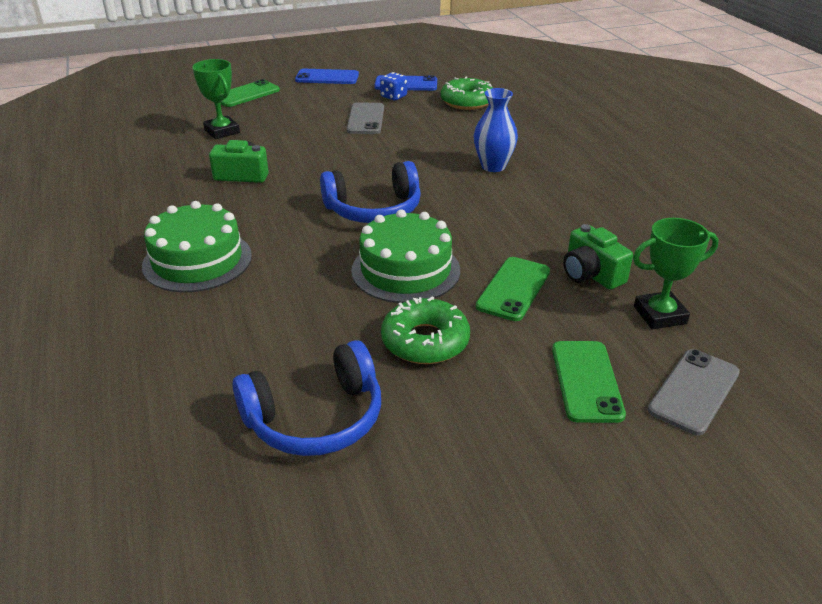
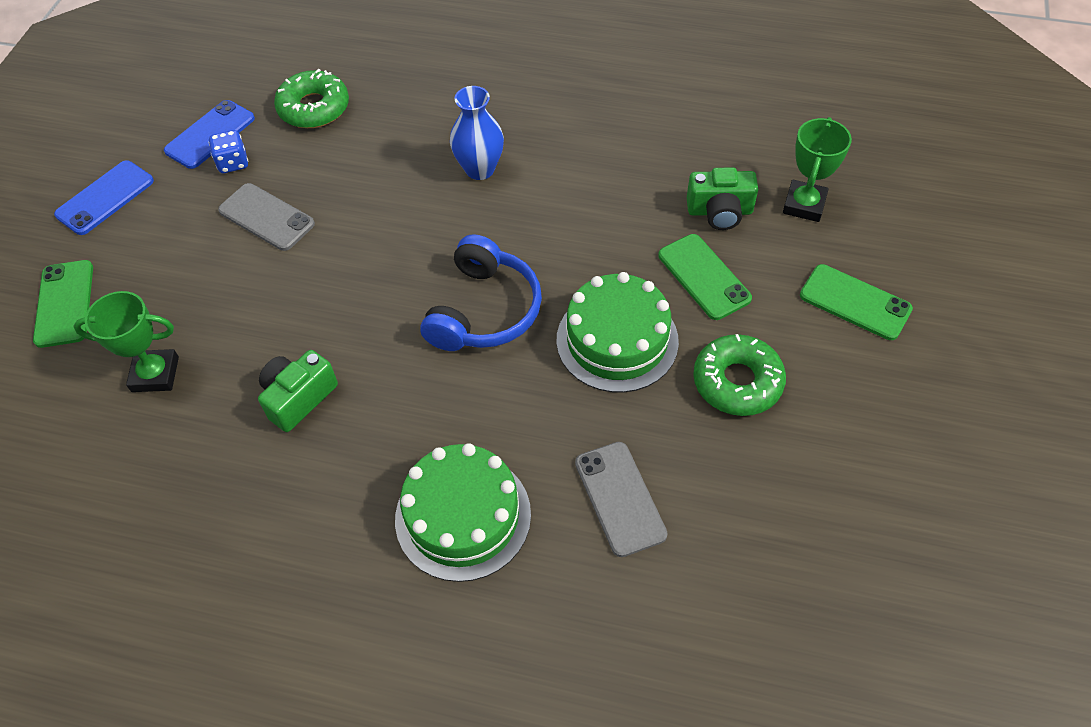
camera: 55 degrees left, 20 degrees up
blue headphones [232,340,381,456] -> none
grey phone [648,349,740,435] -> grey phone moved to [575,442,668,557]

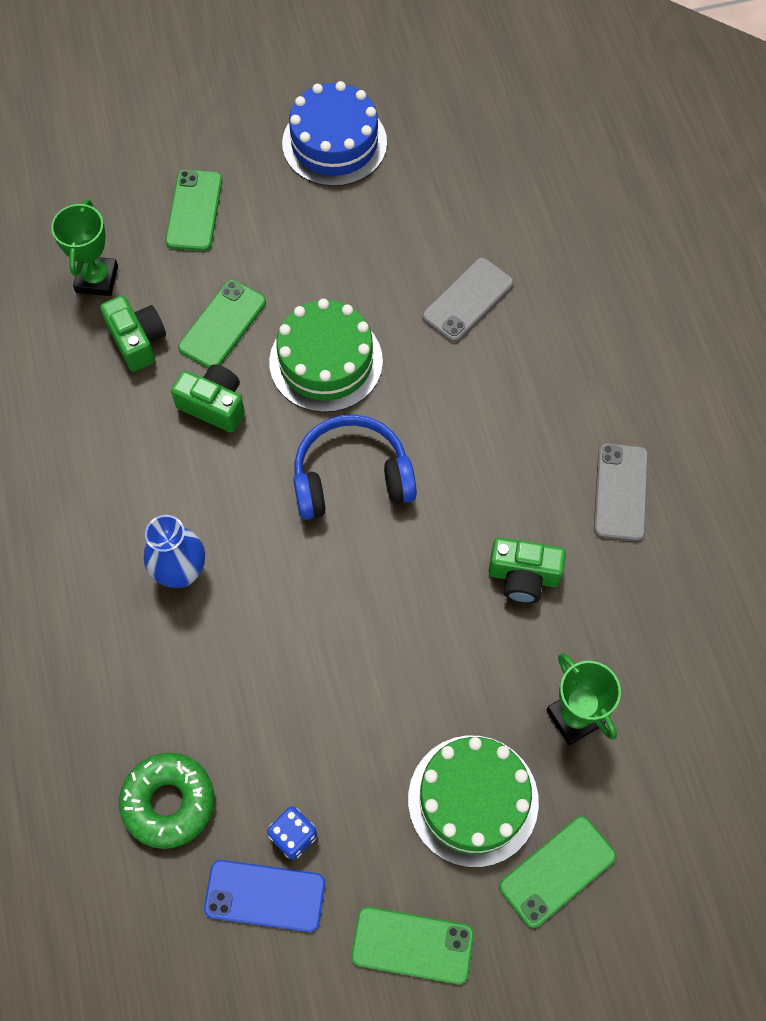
camera: 120 degrees left, 10 degrees up
blue phone [54,161,154,235] -> green phone [351,907,474,984]
grey phone [218,183,315,251] -> grey phone moved to [594,443,649,541]
green cake [395,443,531,582] -> green cake moved to [408,736,539,867]
green donut [693,334,786,416] -> none
green trophy [783,117,852,222] -> green trophy turned 75 degrees counterclockwise [51,199,118,296]
none -> green camera [171,364,245,433]
none -> blue cake [282,81,387,186]

